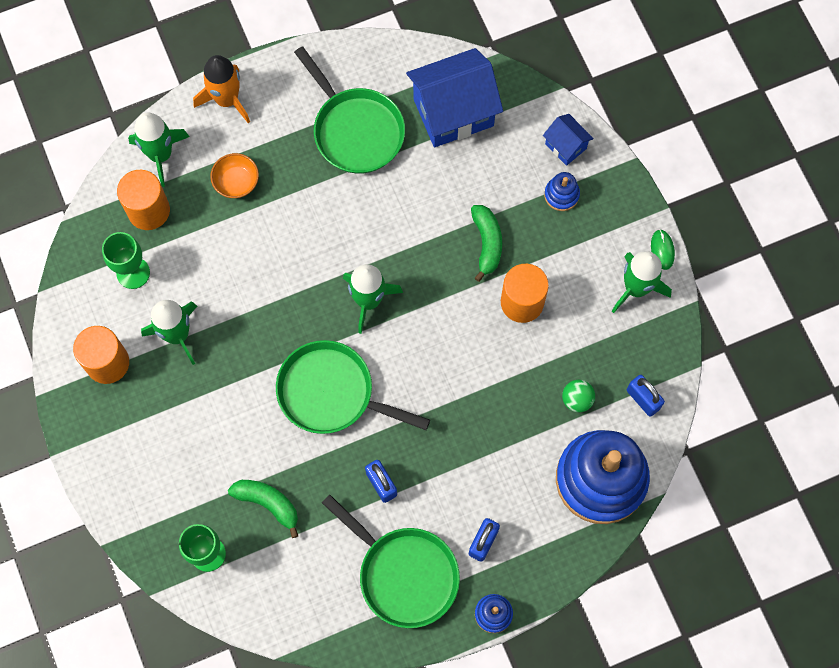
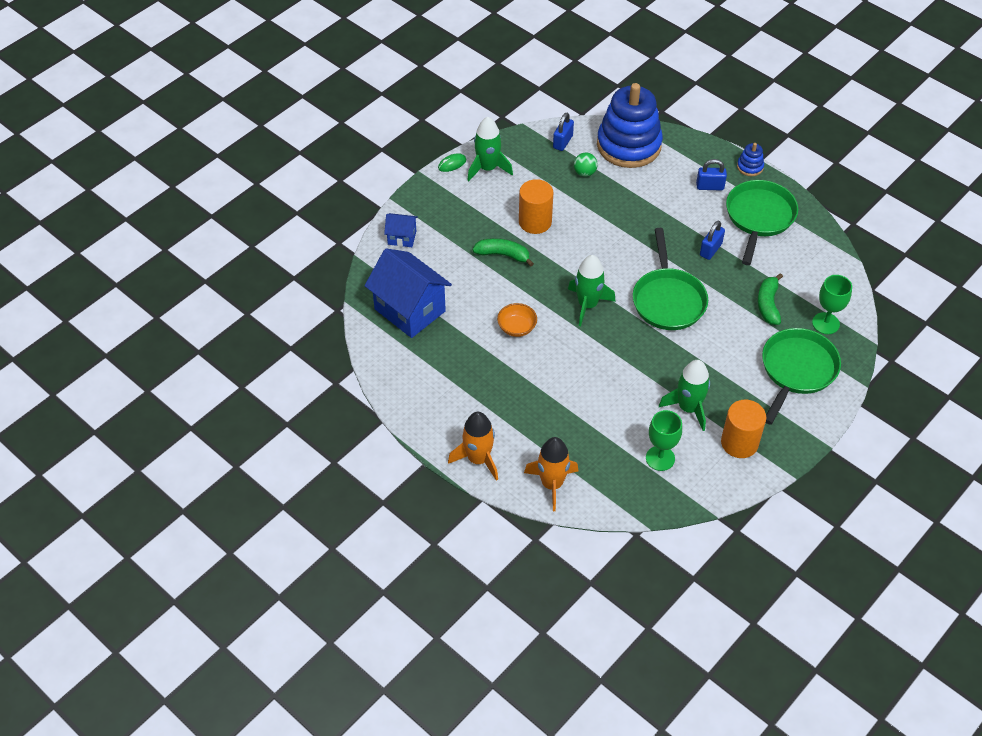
camera: 115 degrees left, 20 degrees down
orange cylinder [117,170,170,230] -> none
green rocket [128,112,190,187] -> orange rocket [524,437,578,511]
orange bowl [210,153,259,198] -> orange bowl moved to [497,303,537,337]
green pan [294,46,405,174] -> green pan moved to [762,328,841,425]
green banana [471,205,502,282] -> green banana turned 45 degrees clockwise [472,238,534,267]
blue house [543,114,594,166] -> blue house turned 75 degrees clockwise [384,213,418,247]
blue stacking toy [544,172,580,211] -> none

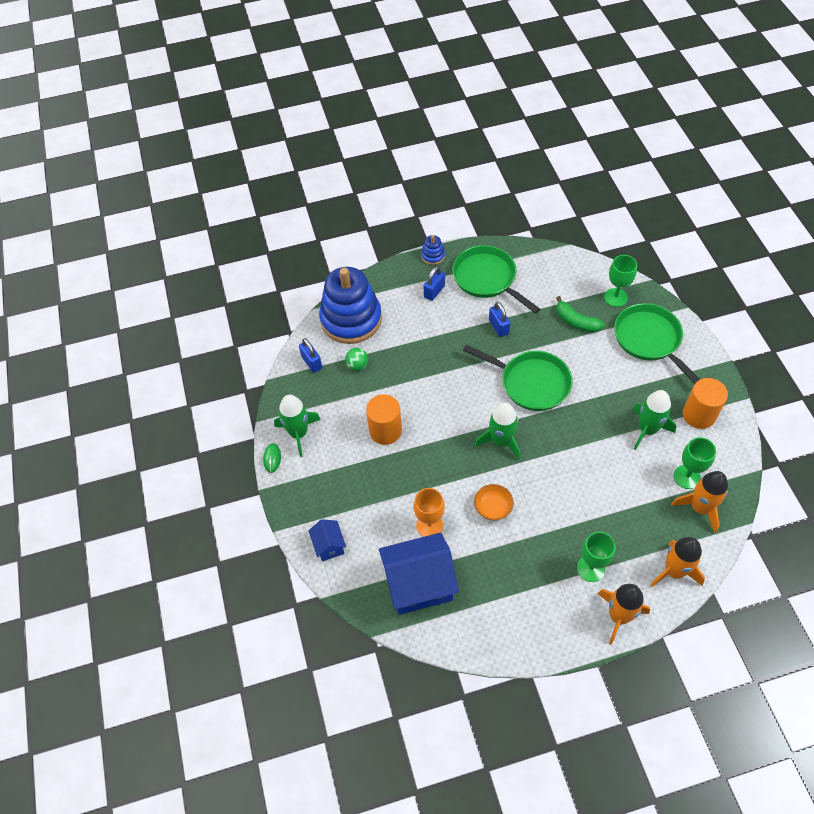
camera: 55 degrees left, 5 degrees up
blue house [384,213,418,247] -> blue house turned 60 degrees counterclockwise [309,519,346,562]
green banana [472,238,534,267] -> none
none -> orange goblet [414,488,445,537]
none -> green goblet [577,532,616,582]
none -> orange rocket [671,471,728,533]

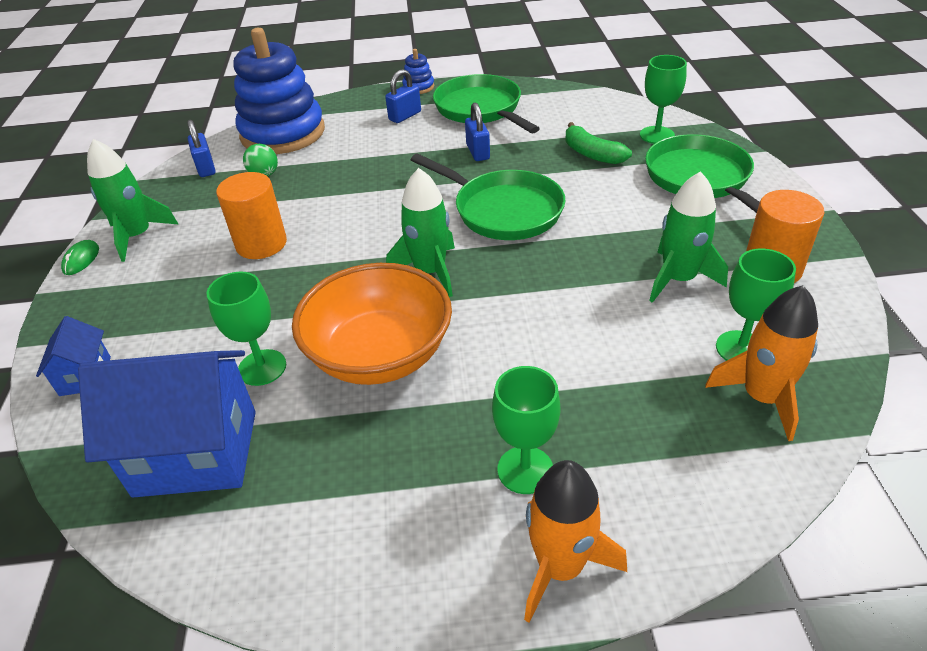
camera: 10 degrees right, 15 degrees down
orange goblet [414,488,445,537] -> green goblet [207,271,286,386]
orange bowl [474,484,514,521] -> orange bowl [292,263,452,385], size x2.18
orange rocket [650,537,705,587] -> none

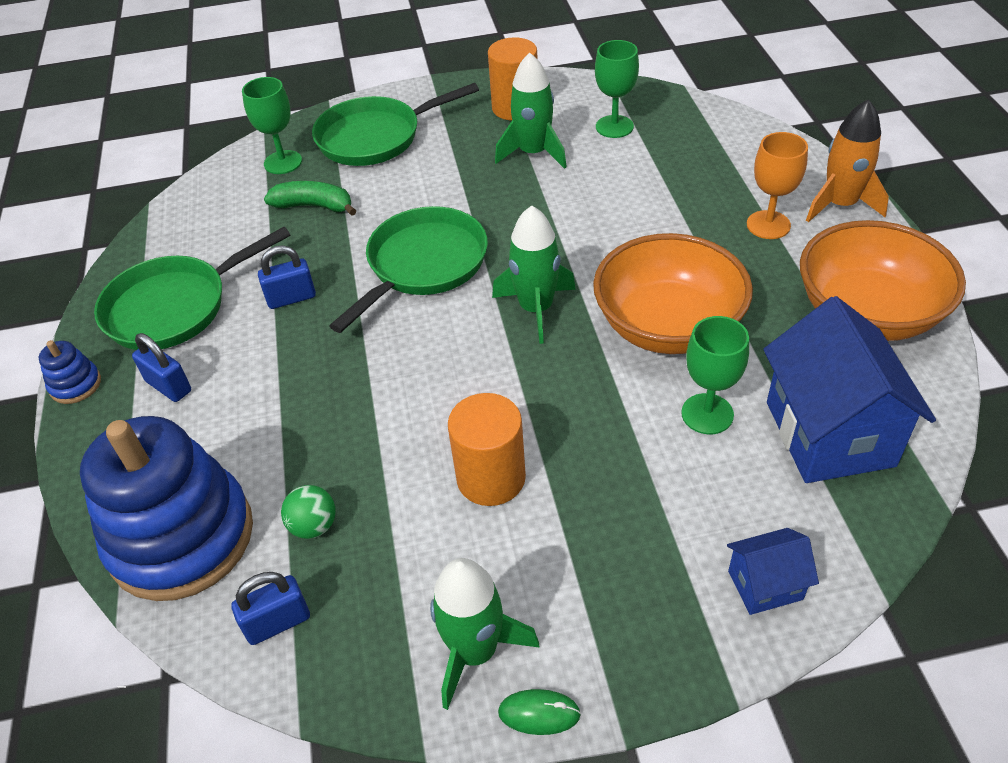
camera: 95 degrees left, 5 degrees up
green goblet [492,366,561,494] -> orange goblet [747,132,808,239]
green banana [565,122,632,164] -> green banana turned 120 degrees counterclockwise [264,181,356,216]
orange rocket [705,285,818,441] -> none
none -> orange bowl [800,220,966,341]

